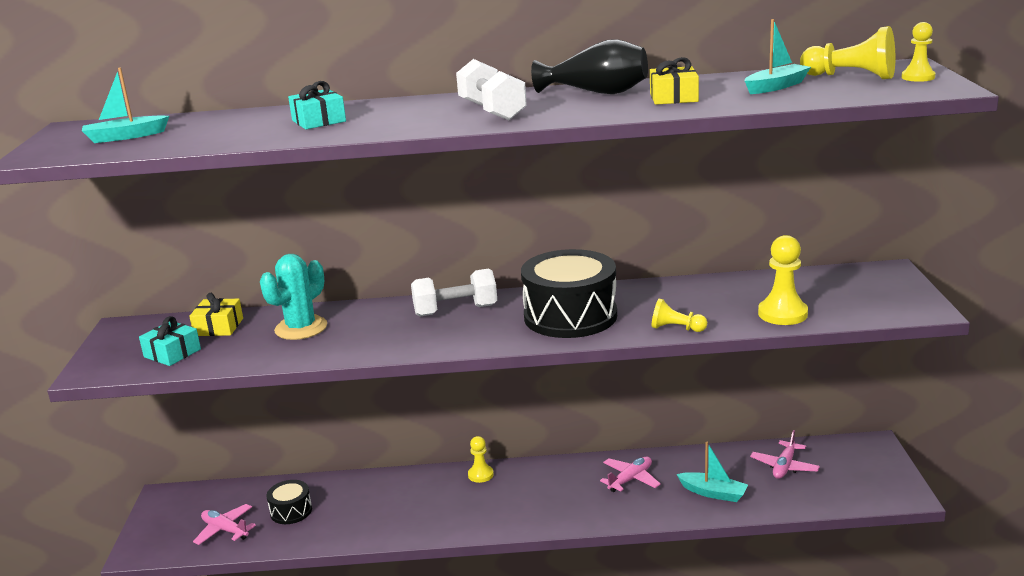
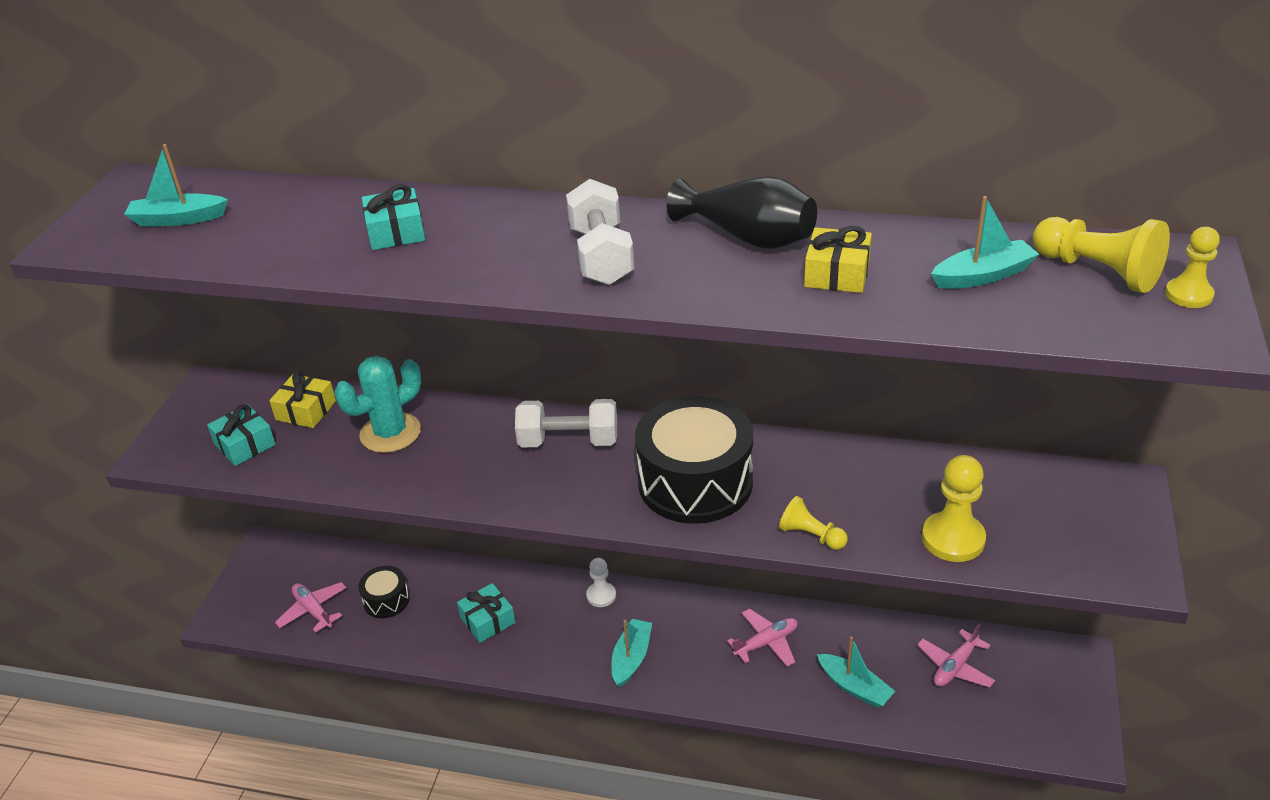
camera: 15 degrees right, 15 degrees up
yellow pawn [468,436,494,483] -> white pawn [586,558,616,607]
none -> turquoise gift [457,583,516,643]
none -> turquoise boat [612,619,652,687]

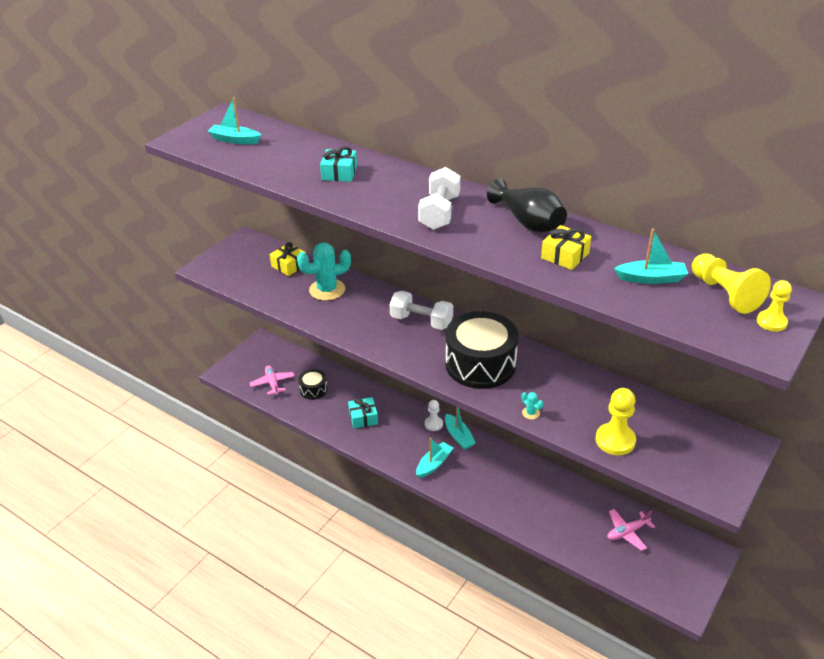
camera: 20 degrees right, 0 degrees up
turquoise gift [207,404,276,466] -> none
pink plane [727,609,798,667] -> none
yellow pawn [779,496,848,550] -> turquoise cactus [521,392,543,420]
turquoise boat [817,637,895,708] -> turquoise boat moved to [445,407,476,450]

